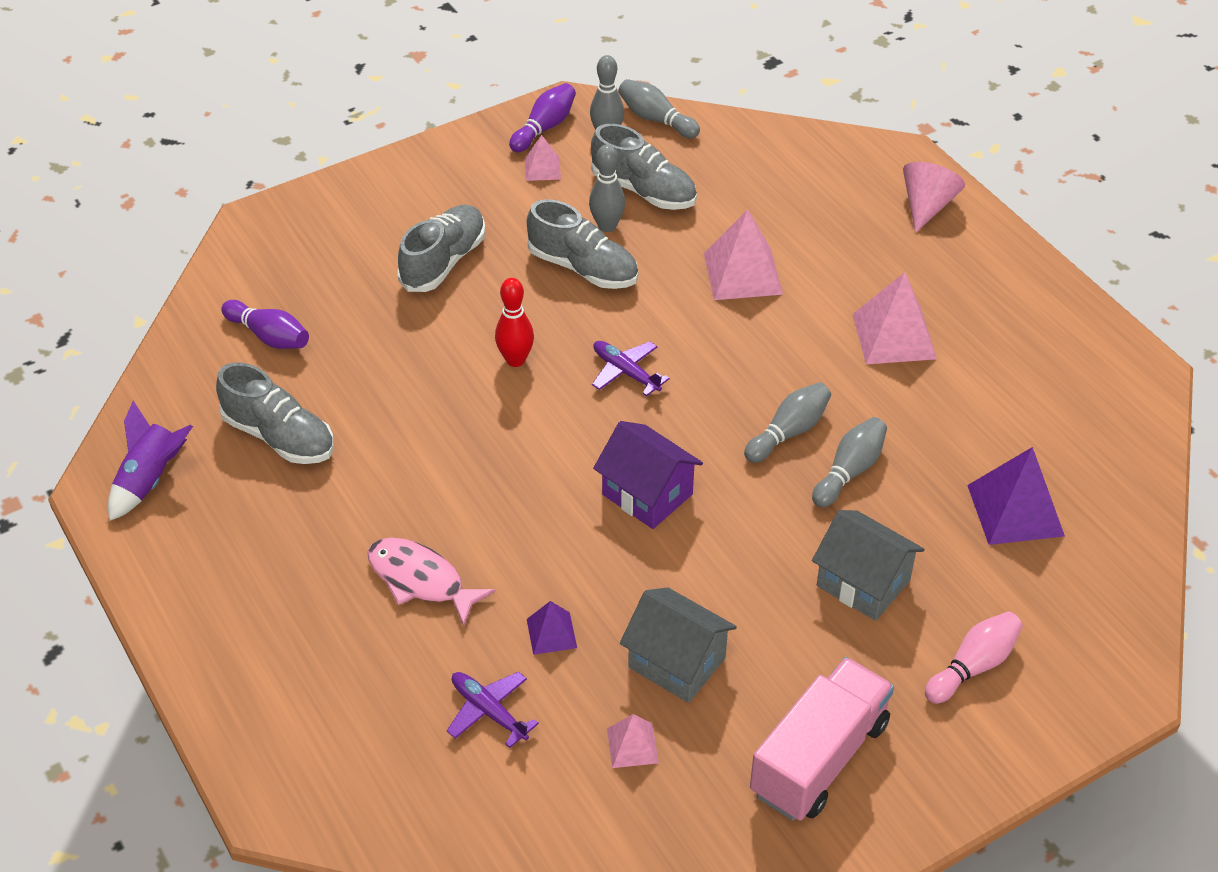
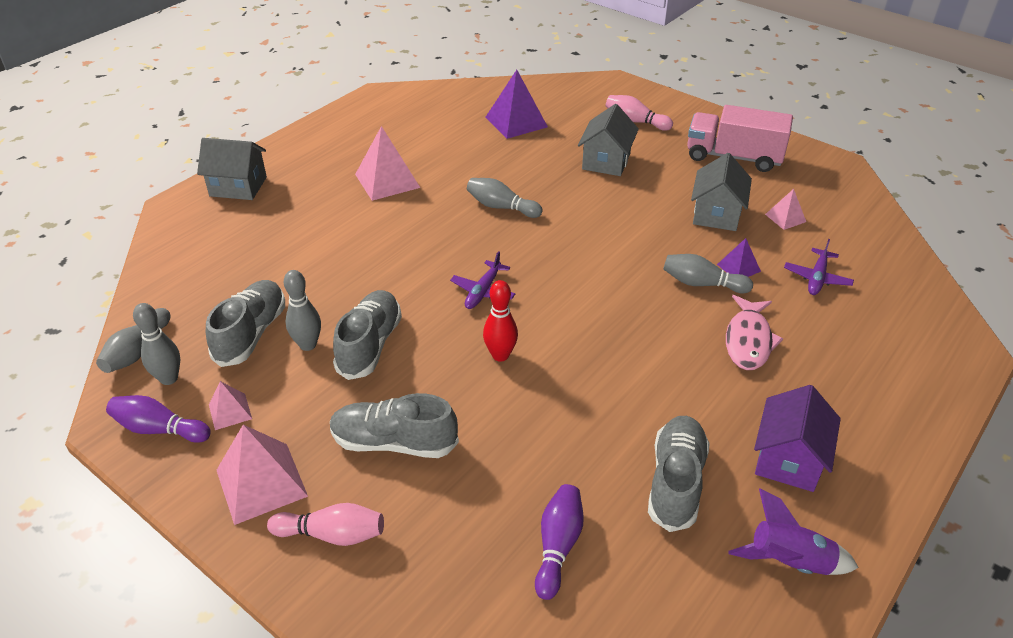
camera: 110 degrees left, 5 degrees down
purple house [593,421,703,529] -> purple house moved to [754,385,841,492]
pink pyramid [704,209,783,300] -> pink pyramid moved to [217,425,308,525]
grey bowling pin [812,417,887,508] -> grey bowling pin moved to [663,254,753,293]
pink cone [903,162,965,233] -> grey house [197,138,267,200]
none -> pink bowling pin [267,503,384,546]

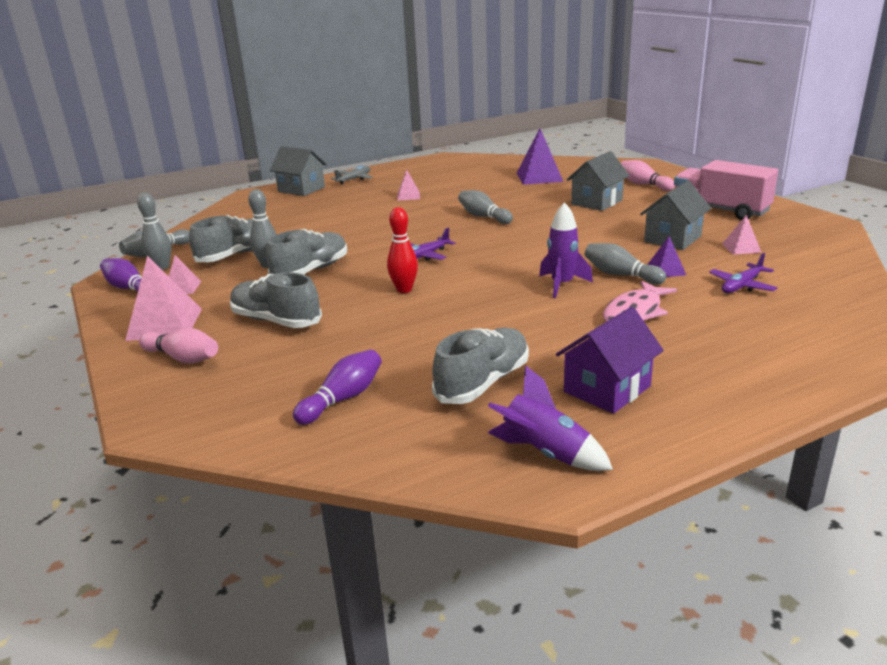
camera: 25 degrees right, 15 degrees down
pink pyramid [355,126,420,201] -> pink pyramid [397,170,420,201], size x0.54
none -> grey plane [331,165,373,184]
none -> purple rocket [539,202,593,298]

